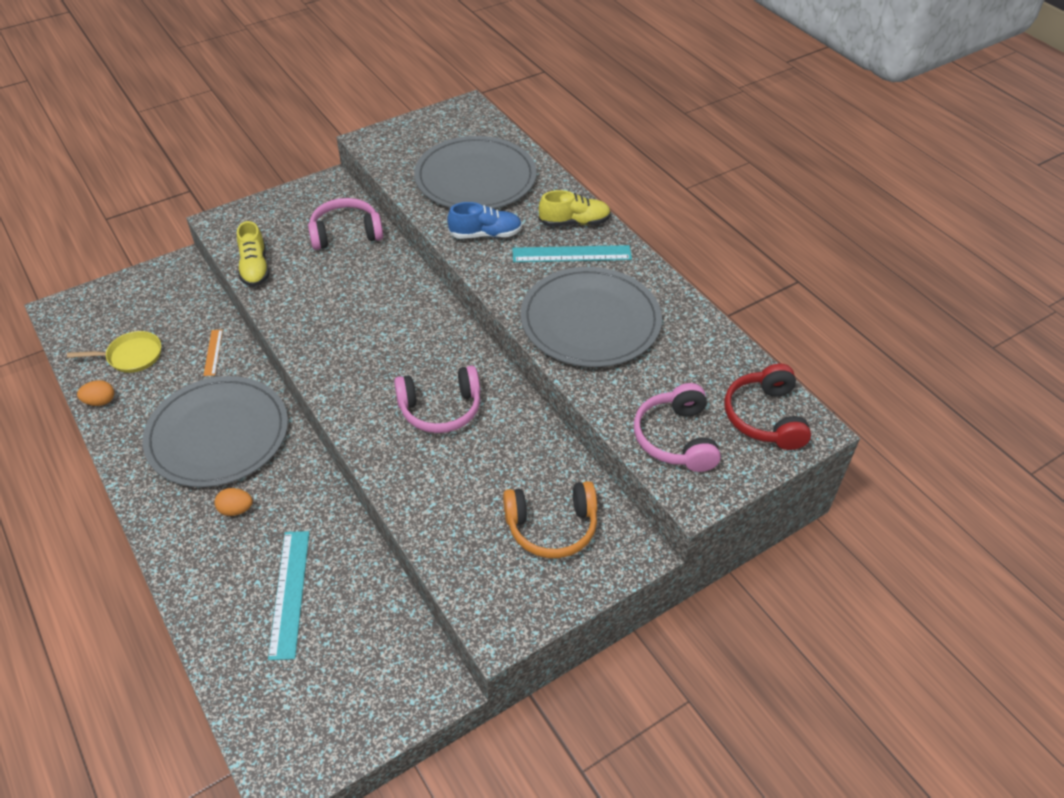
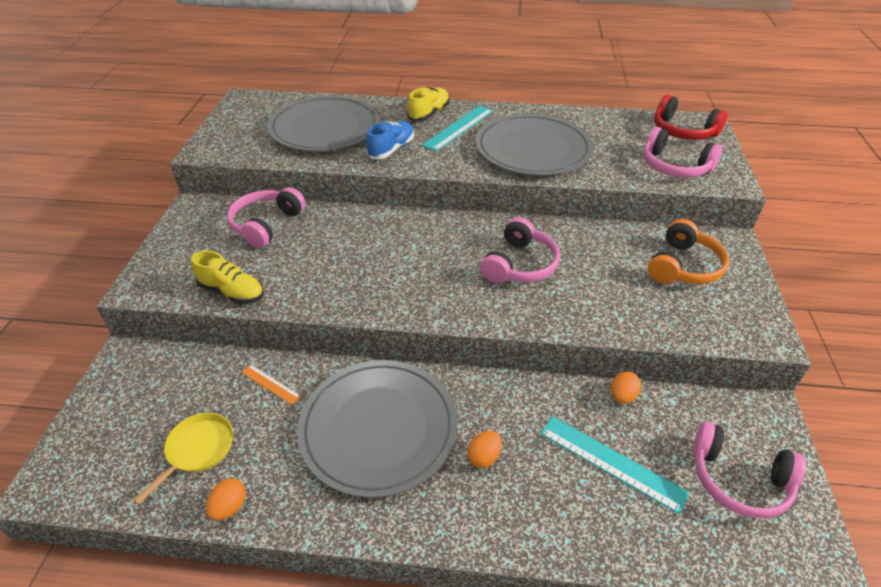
camera: 50 degrees left, 5 degrees down
none -> orange egg [611,371,642,404]
none -> pink headphones [693,421,806,518]

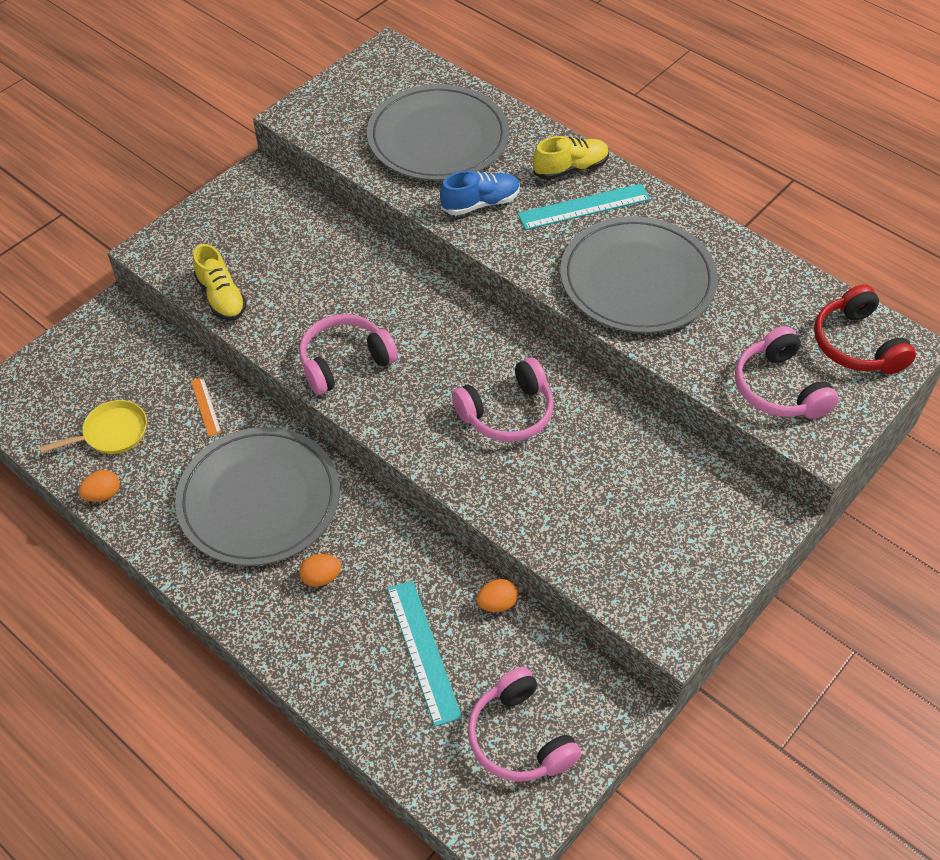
camera: 35 degrees right, 10 degrees up
pink headphones [227,187,306,248] -> pink headphones moved to [299,314,398,395]
orange headphones [648,219,729,284] -> none

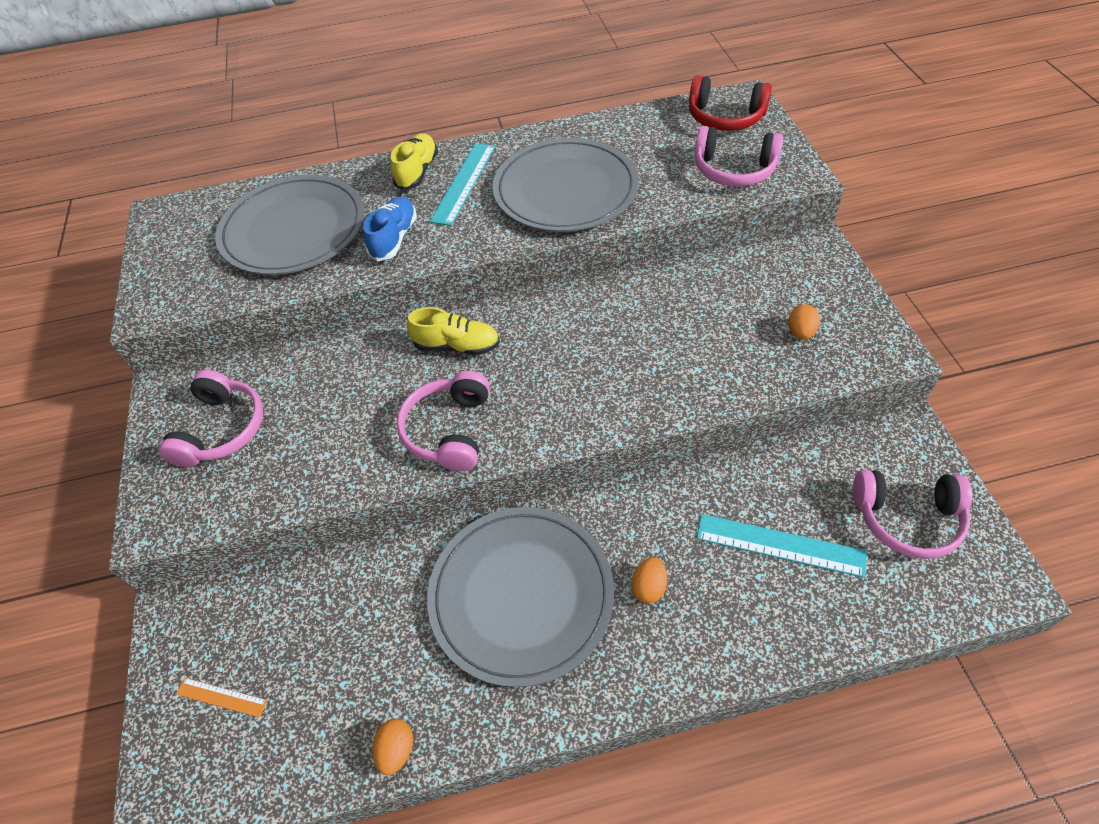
camera: 50 degrees left, 0 degrees up
yellow pan [40,400,147,454] -> none
orange ruler [191,377,221,436] -> orange ruler moved to [176,678,268,718]
yellow shoe [193,244,247,321] -> yellow shoe moved to [407,307,499,355]
pink headphones [452,358,554,442] -> pink headphones moved to [158,370,263,467]
orange egg [476,579,518,612] -> orange egg moved to [788,304,820,340]

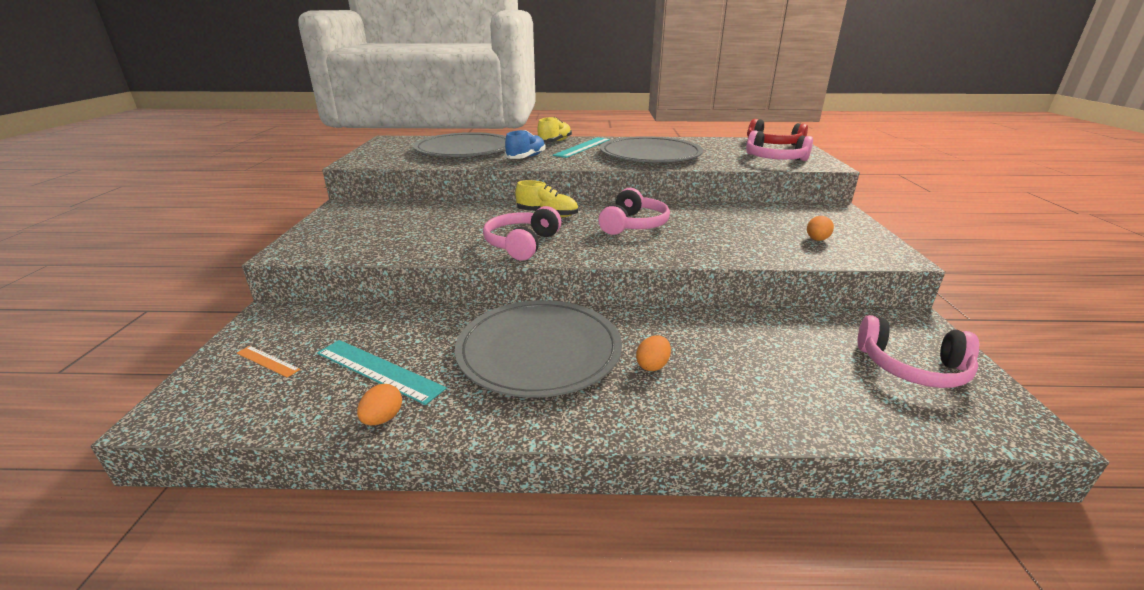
camera: 10 degrees right, 25 degrees down
pink headphones [158,370,263,467] -> pink headphones moved to [598,188,670,235]
turquoise ruler [697,514,867,578] -> turquoise ruler moved to [317,340,446,405]

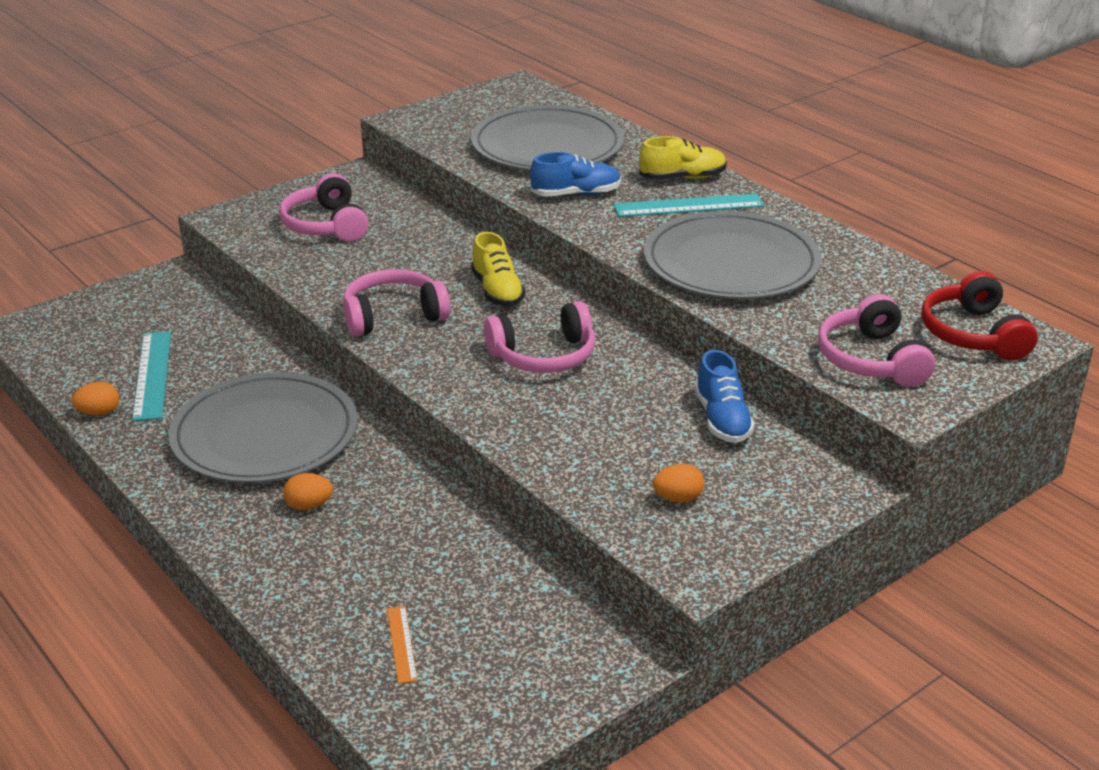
camera: 50 degrees right, 5 degrees up
orange ruler [237,346,300,378] -> orange ruler moved to [387,606,418,684]
pink headphones [857,315,979,388] -> pink headphones moved to [279,173,368,242]
none -> blue shoe [695,350,755,443]

